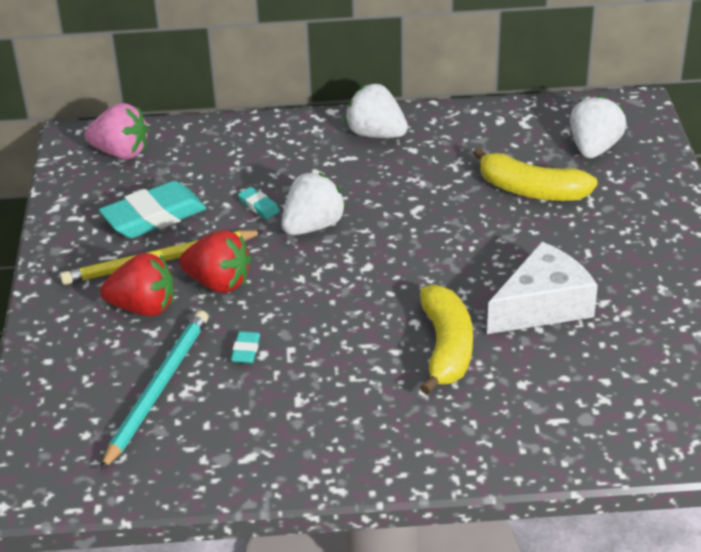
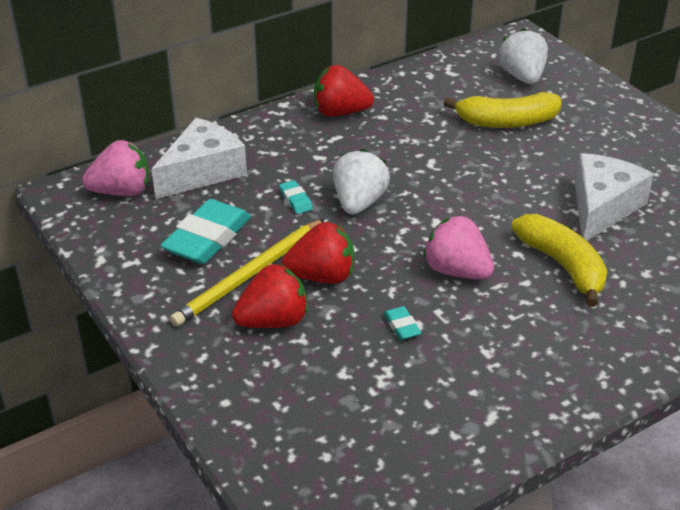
camera: 30 degrees left, 0 degrees up
turquoise pencil [101,311,208,470] -> none
turquoise eraser [238,187,280,219] -> turquoise eraser turned 45 degrees clockwise [279,180,313,214]
white strawberry [345,84,408,138] -> red strawberry [314,65,374,117]
none -> white cheese [152,118,247,199]
none -> pink strawberry [423,215,494,279]

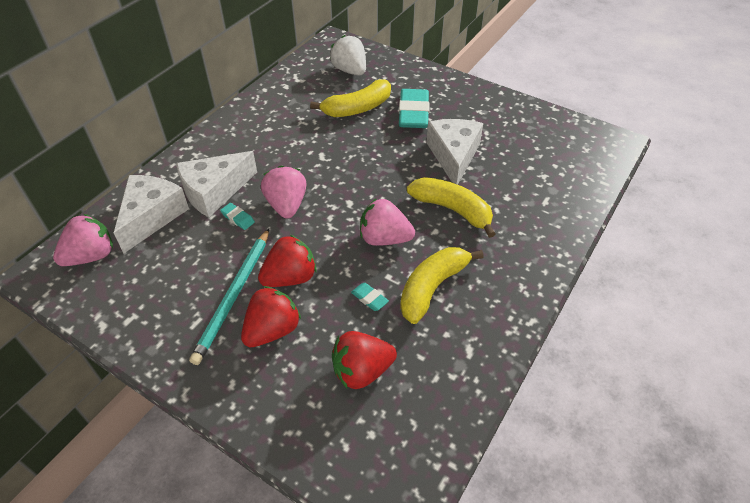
camera: 25 degrees left, 10 degrees up
turquoise eraser [160,199,251,264] -> turquoise eraser moved to [399,89,429,128]
yellow pencil [170,219,324,327] -> turquoise pencil [189,229,269,365]
red strawberry [314,65,374,117] -> red strawberry moved to [332,331,397,389]
white strawberry [333,149,390,215] -> pink strawberry [261,166,307,219]
none -> white cheese [176,151,257,217]
none -> yellow banana [400,247,484,324]

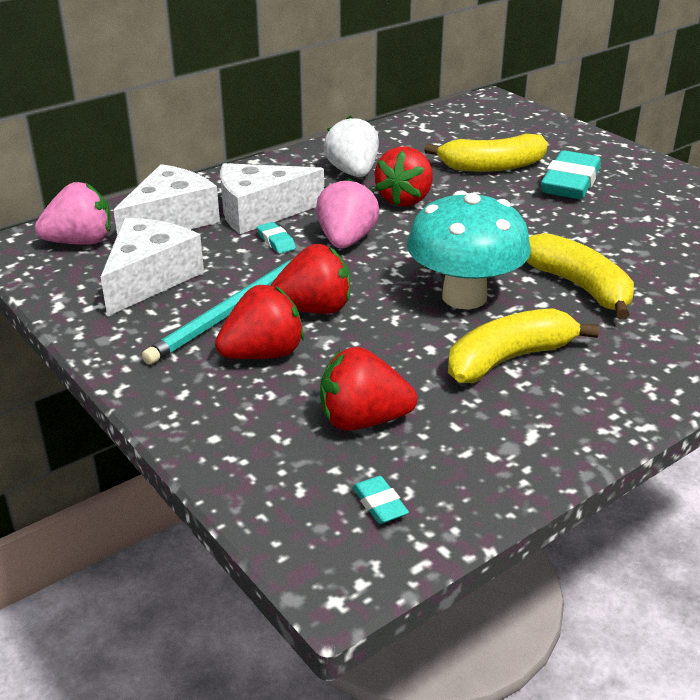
camera: 20 degrees right, 15 degrees down
white strawberry [330,35,366,76] -> white strawberry moved to [324,116,379,177]
turquoise eraser [351,283,389,311] -> turquoise eraser moved to [352,476,409,524]
pink strawberry [360,198,415,246] -> turquoise mushroom [407,190,531,309]
white cheese [426,119,483,185] -> white cheese moved to [101,218,204,316]
none -> red strawberry [375,146,433,206]

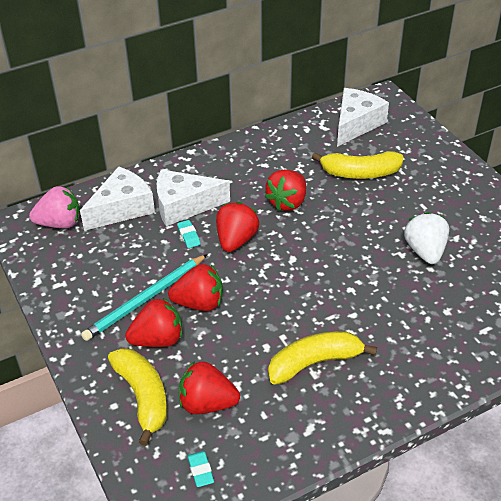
camera: 10 degrees right, 10 degrees up
white cheese [101,218,204,316] -> white cheese moved to [337,88,389,147]
pink strawberry [316,178,380,249] -> red strawberry [216,202,259,252]
white strawberry [324,116,379,177] -> white strawberry moved to [404,212,449,264]
turquoise mushroom [407,190,531,309] -> none
yellow banana [526,233,634,319] -> yellow banana moved to [108,348,167,446]
turquoise eraser [541,150,601,199] -> none

